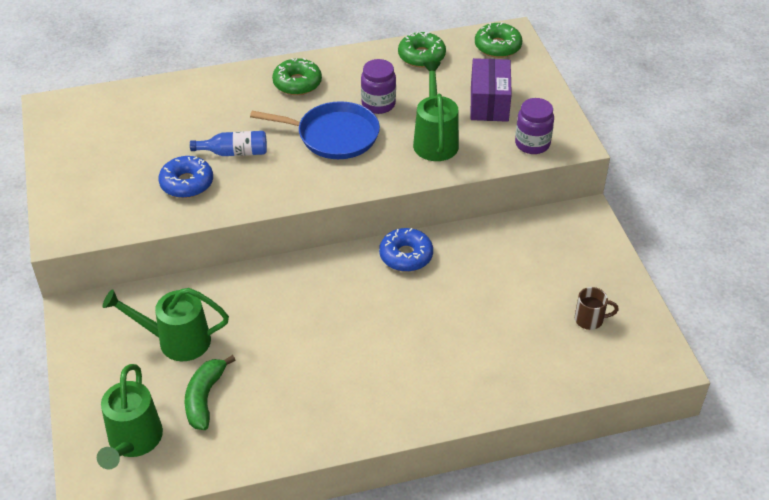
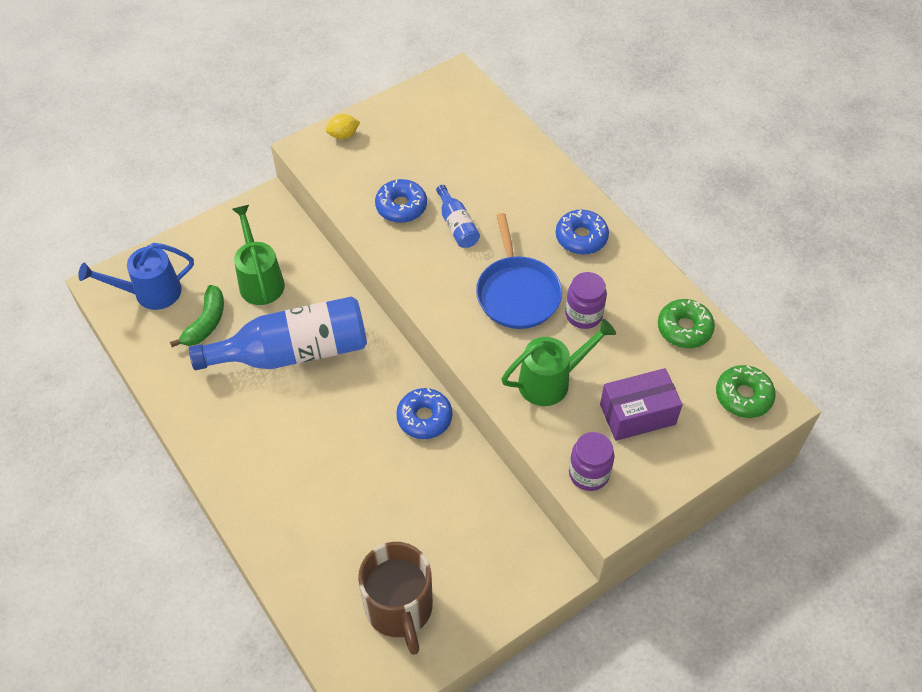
camera: 70 degrees right, 10 degrees up
green watering can [97,364,163,470] -> blue watering can [78,243,194,310]
green banana [184,355,235,430] -> green banana turned 120 degrees clockwise [170,285,224,347]
green donut [272,58,322,95] -> blue donut [556,210,609,255]
brown mug [575,287,619,330] -> brown mug [358,542,433,655], size x2.20
none -> blue bottle [189,296,367,370]
none -> yellow lemon [326,114,360,139]

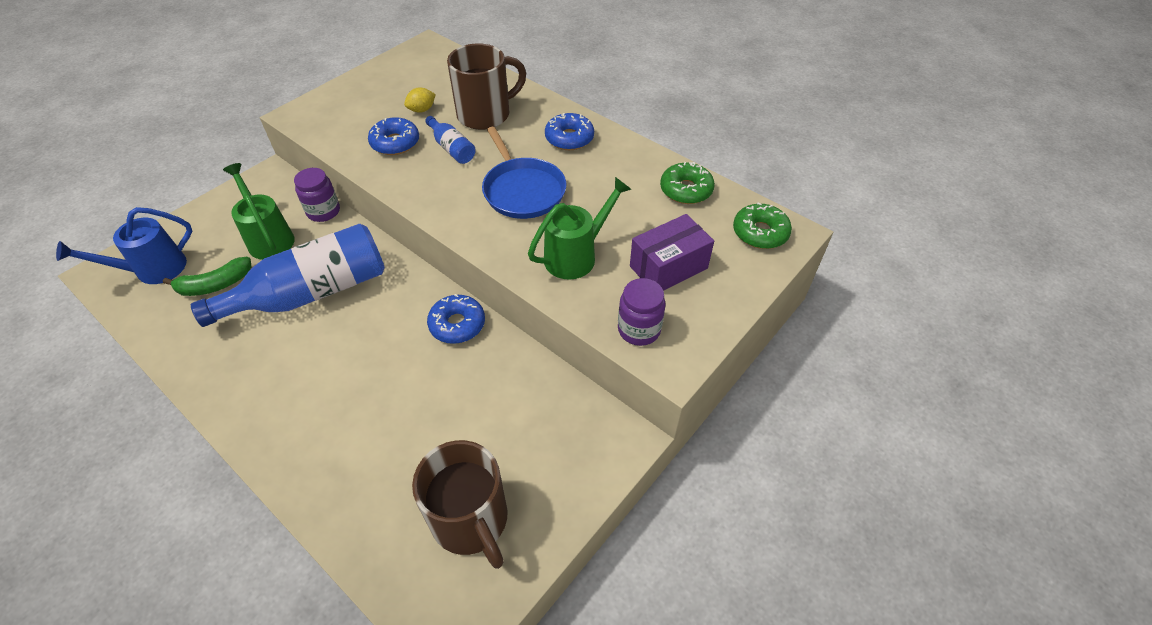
camera: 15 degrees left, 5 degrees down
green banana [170,285,224,347] -> green banana turned 60 degrees clockwise [163,257,251,296]
yellow lemon [326,114,360,139] -> yellow lemon moved to [404,88,436,113]
purple jar [565,272,607,329] -> purple jar moved to [294,168,340,222]
none -> brown mug [447,43,526,130]

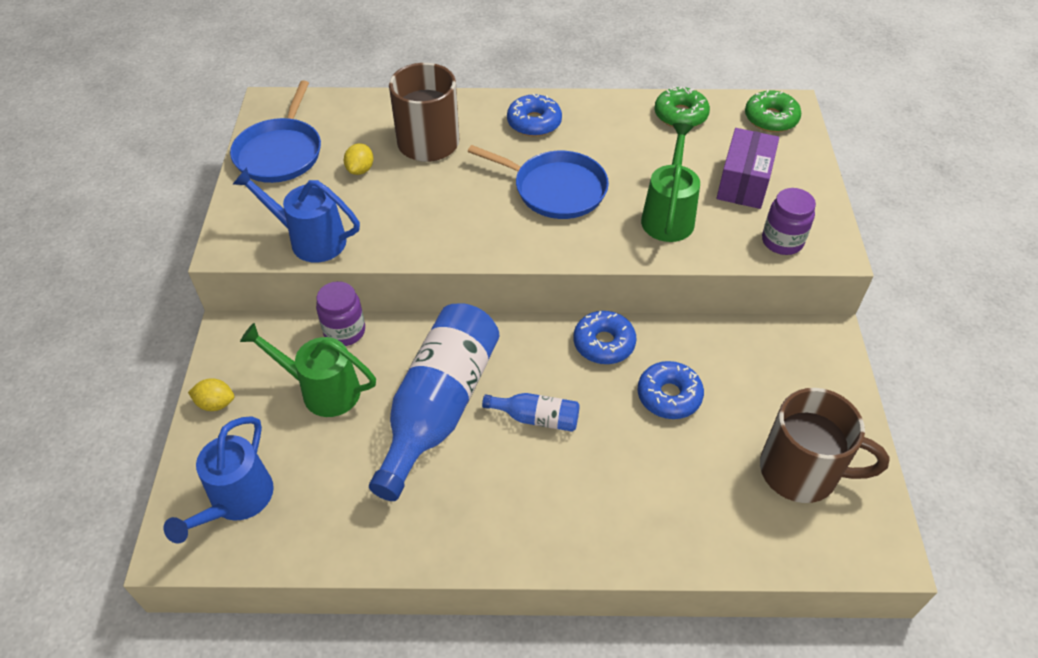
camera: 40 degrees left, 0 degrees up
green banana [163,257,251,296] -> none
blue donut [368,117,419,155] -> blue donut moved to [638,361,704,419]
blue bottle [425,116,476,164] -> blue bottle moved to [482,393,580,432]
none -> yellow lemon [188,378,234,411]
none -> blue pan [230,81,321,183]
none -> blue watering can [233,167,360,262]

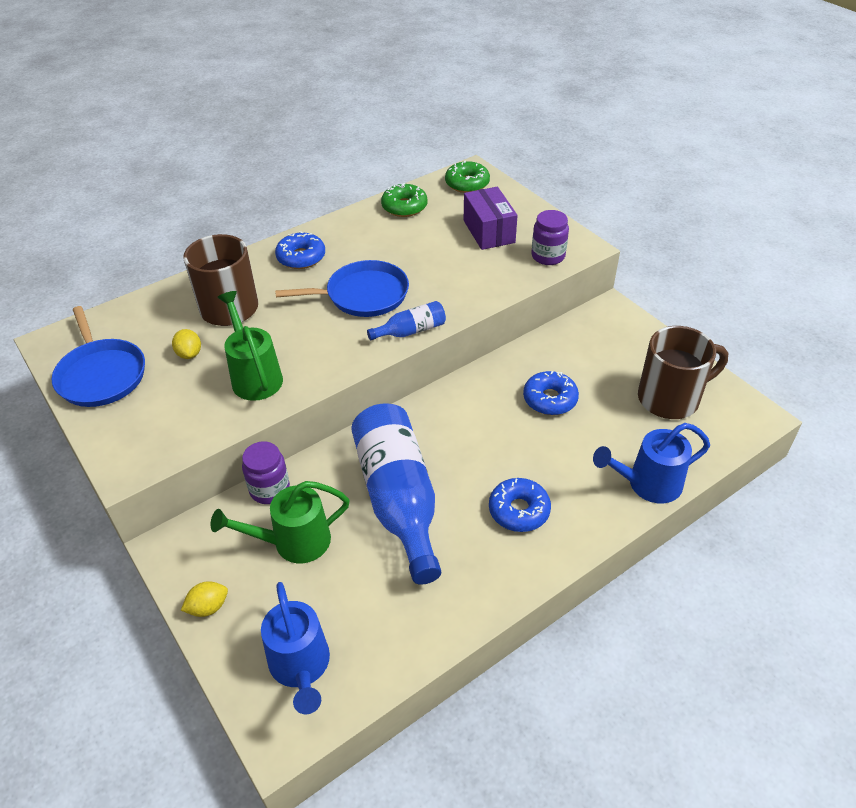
camera: 35 degrees left, 5 degrees down
blue watering can [233,167,360,262] -> blue watering can moved to [593,423,710,504]
blue bottle [482,393,580,432] -> blue bottle moved to [367,301,446,340]
blue donut [573,311,636,364] -> blue donut moved to [489,478,551,532]
green watering can [641,123,700,242] -> green watering can moved to [217,291,283,401]

